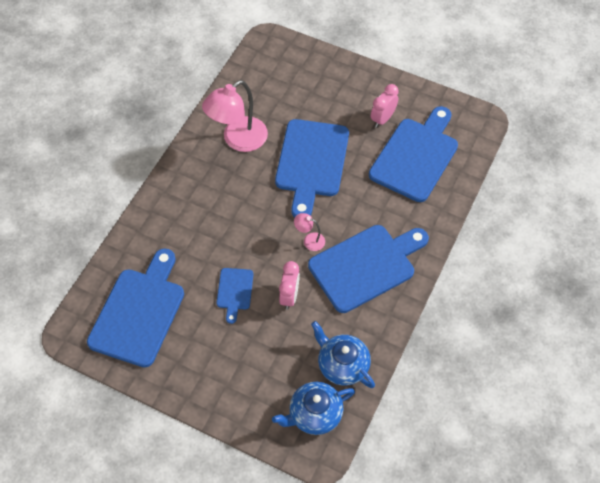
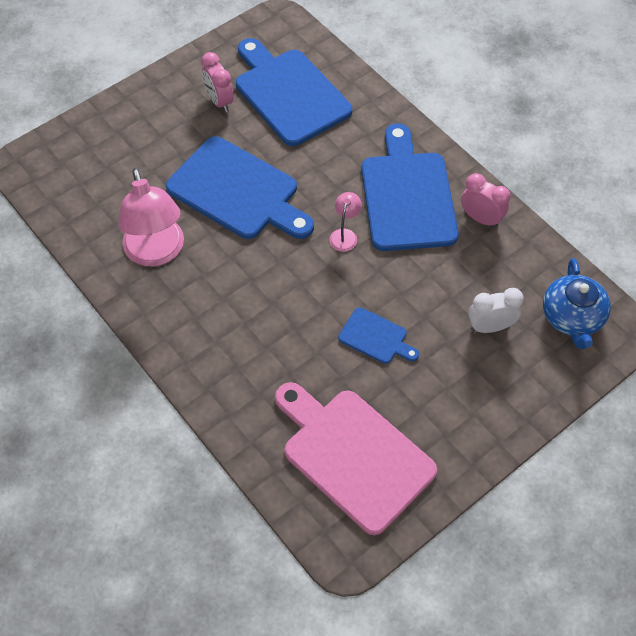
camera: 65 degrees left, 0 degrees up
blue cutting board [87,249,184,367] -> pink cutting board [275,382,437,535]
pink clock [279,261,300,310] -> pink clock moved to [461,173,510,228]
pink lamp [294,213,325,251] -> pink lamp turned 150 degrees clockwise [329,192,362,252]
blue teapot [311,321,375,388] -> none
none -> white clock [468,288,524,333]

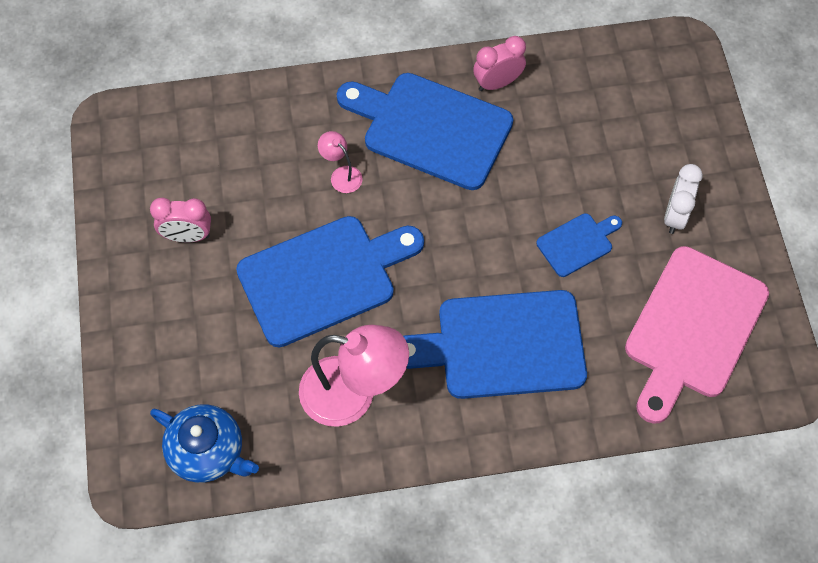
camera: 60 degrees left, 5 degrees up
blue cutting board [236,38,352,146] -> blue cutting board moved to [403,290,587,399]
pink cutting board [275,382,437,535] -> pink cutting board turned 45 degrees counterclockwise [625,246,769,424]
pink lamp [329,192,362,252] -> pink lamp moved to [318,131,363,193]
white clock [468,288,524,333] -> white clock moved to [664,164,703,234]
blue teapot [543,258,611,349] -> blue teapot moved to [150,404,259,483]

